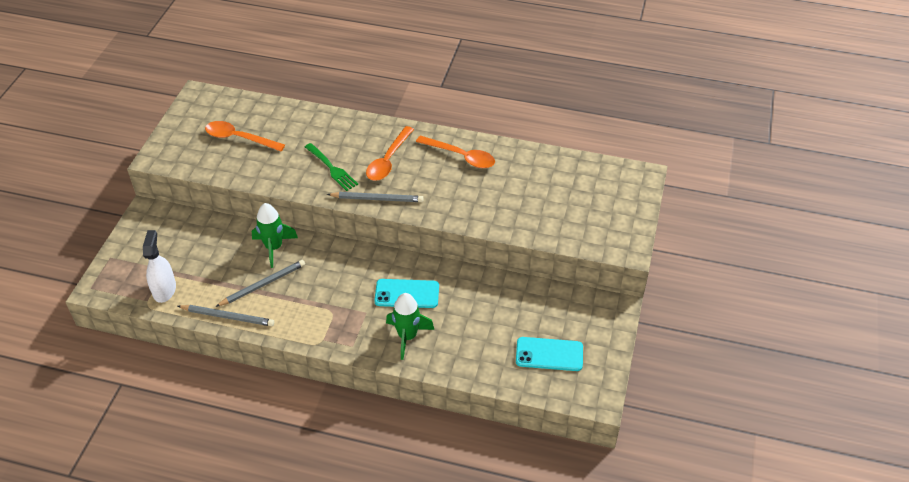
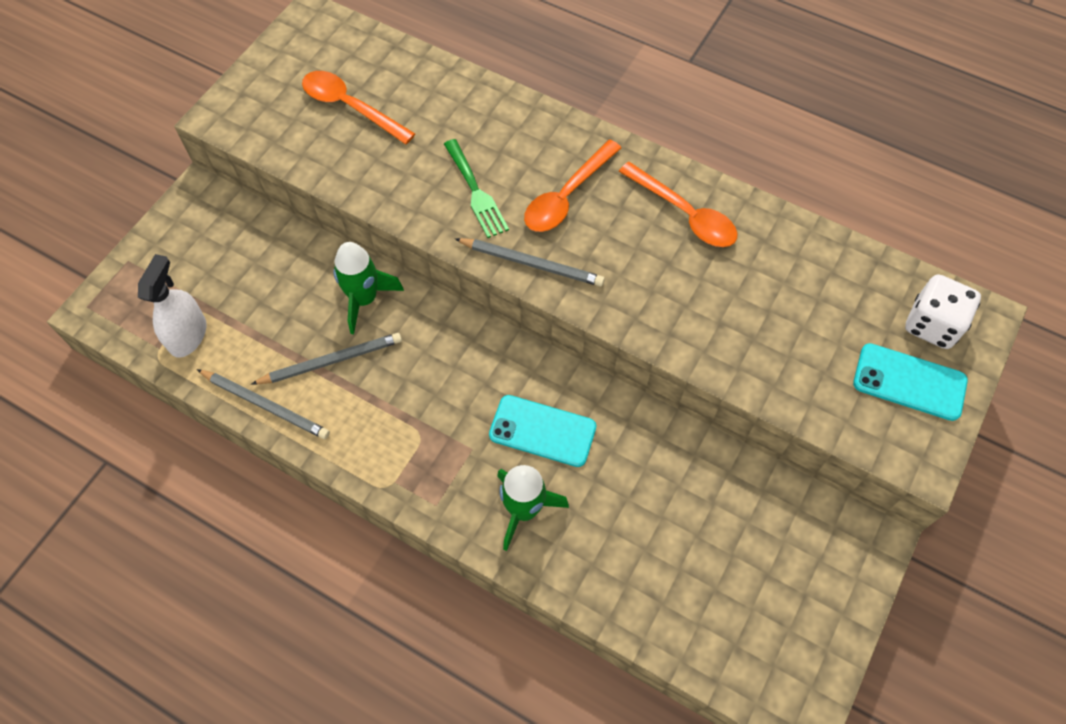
camera: 15 degrees right, 15 degrees up
turquoise phone [516,337,583,371] -> turquoise phone moved to [853,343,968,421]
none -> white dice [905,274,981,349]

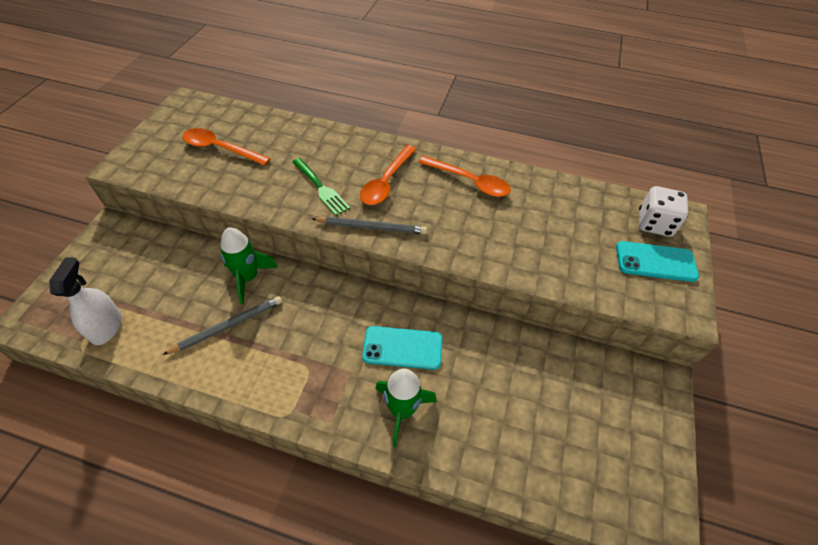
camera: 15 degrees left, 10 degrees down
grey pencil [197,369,330,439] -> none

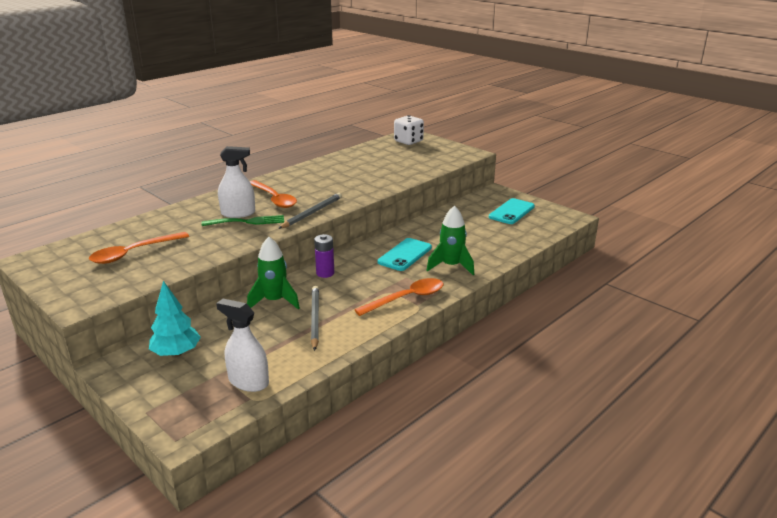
camera: 60 degrees left, 25 degrees down
orange spoon [418,156,511,197] -> orange spoon moved to [354,278,443,316]
turquoise phone [616,241,699,282] -> turquoise phone moved to [489,198,535,224]
none -> turquoise tree [149,281,201,357]
none -> white spray bottle [218,146,255,218]
none -> purple battery [314,234,334,278]

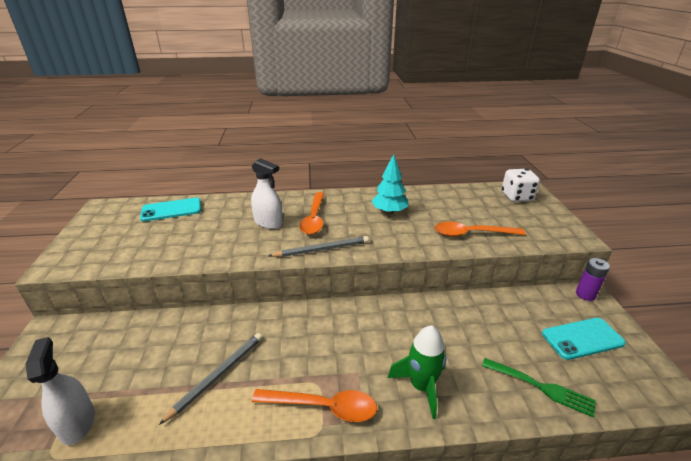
camera: 40 degrees right, 5 degrees up
orange spoon [89,232,189,264] -> orange spoon moved to [434,222,526,237]
turquoise tree [149,281,201,357] -> turquoise tree moved to [372,154,408,214]
green fork [201,215,284,226] -> green fork moved to [482,358,596,418]
green rocket [247,237,300,309] -> none
purple battery [314,234,334,278] -> purple battery moved to [576,258,610,301]
turquoise phone [378,238,432,271] -> turquoise phone moved to [140,198,201,222]

